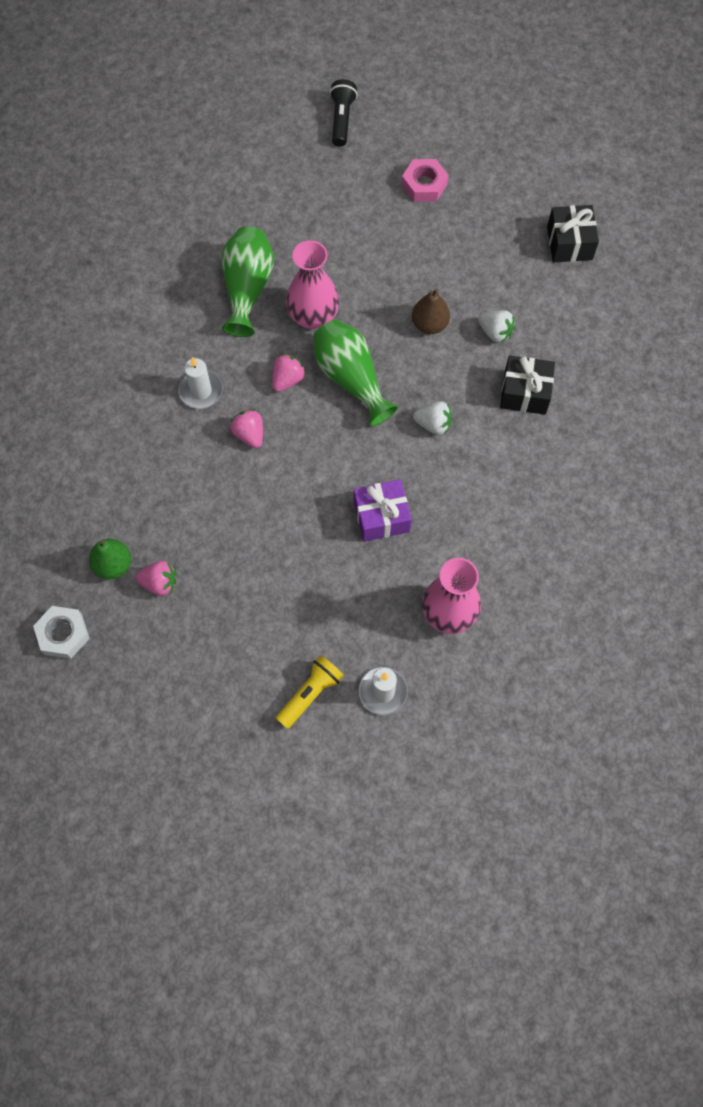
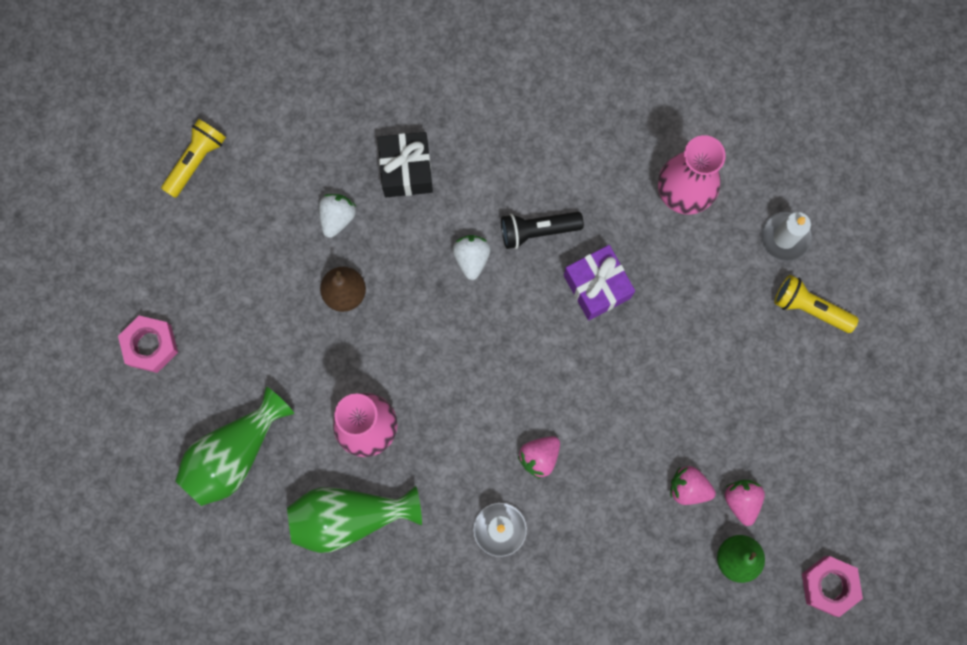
camera: 105 degrees left, 10 degrees up
white nut [33,606,90,659] -> pink nut [802,556,863,617]
pink strawberry [272,354,306,392] -> pink strawberry moved to [670,466,716,505]
green vase [313,320,398,426] -> green vase moved to [175,387,294,506]
black flashlight [330,79,357,146] -> black flashlight moved to [501,212,584,249]
black gift [547,205,599,262] -> yellow flashlight [161,119,226,198]

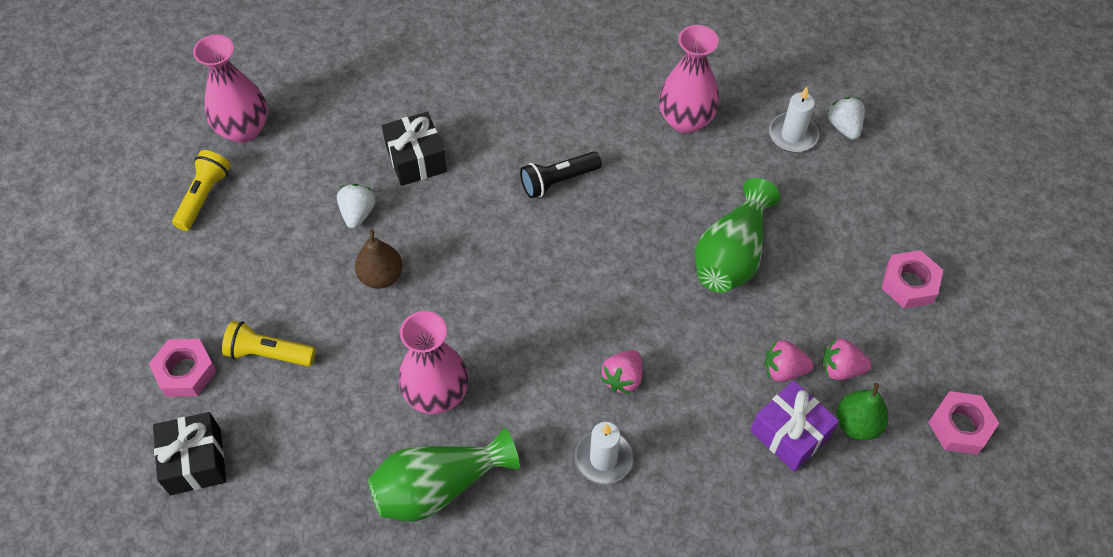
camera: 15 degrees left, 20 degrees down
green vase [175,387,294,506] -> green vase moved to [695,178,780,293]
white strawberry [453,235,491,280] -> white strawberry moved to [827,97,865,140]
purple gift [564,245,635,320] -> purple gift moved to [750,380,839,472]
pink strawberry [725,480,765,526] -> pink strawberry turned 60 degrees counterclockwise [822,339,872,380]
yellow flashlight [774,275,859,333] -> yellow flashlight moved to [222,321,316,366]
none -> black gift [153,412,226,495]
none -> pink vase [193,34,268,143]
none -> pink nut [881,250,943,308]

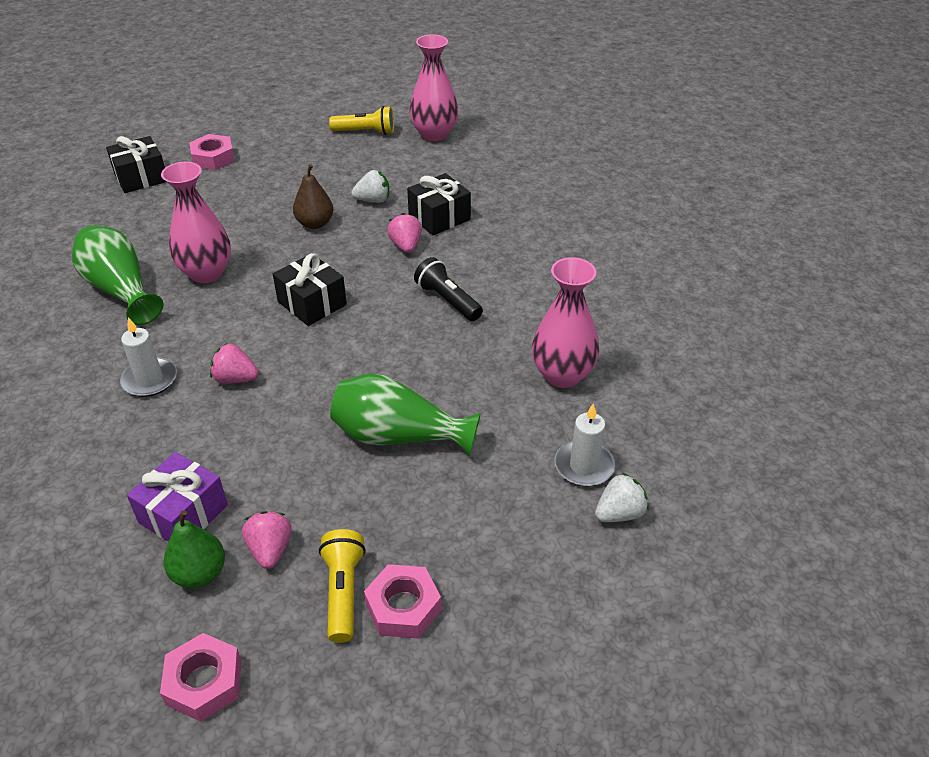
camera: 75 degrees right, 15 degrees down
yellow flashlight [222,321,316,366] -> yellow flashlight moved to [319,529,366,643]
pink strawberry [764,340,813,382] -> pink strawberry moved to [387,213,422,253]
none -> black gift [273,253,347,326]

